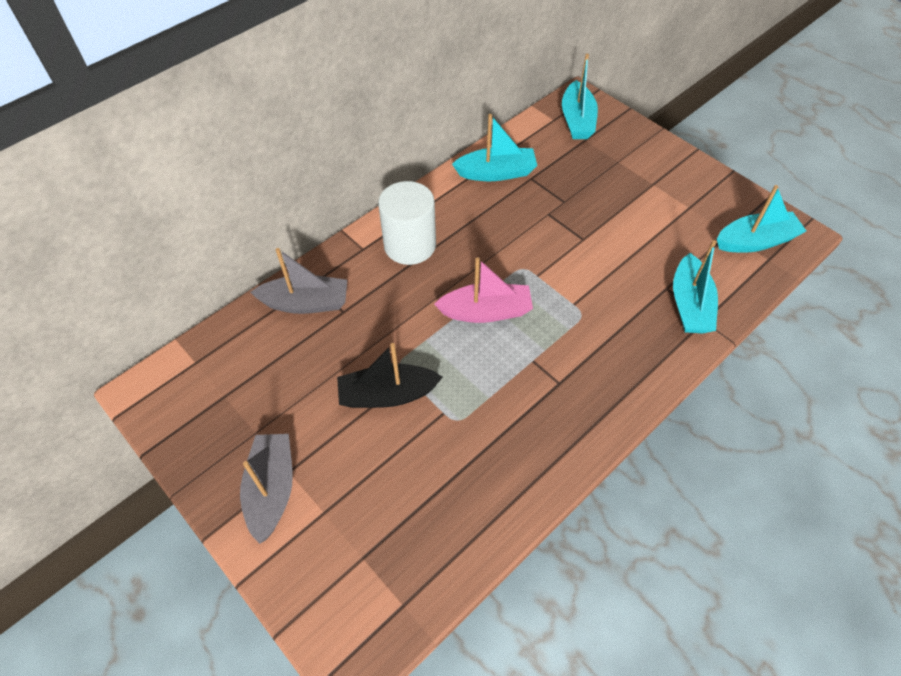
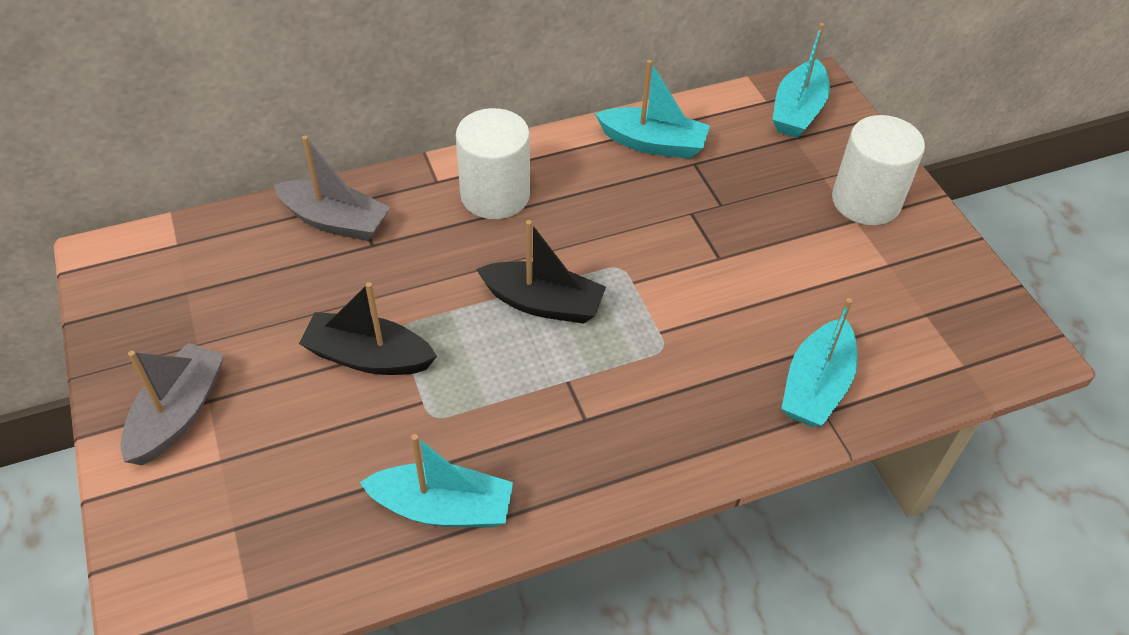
camera: 20 degrees right, 5 degrees down
pink boat [434,257,533,323] -> black boat [476,220,606,324]
turquoise boat [717,185,806,253] -> turquoise boat moved to [360,434,513,528]
none -> white cylinder [832,115,925,225]

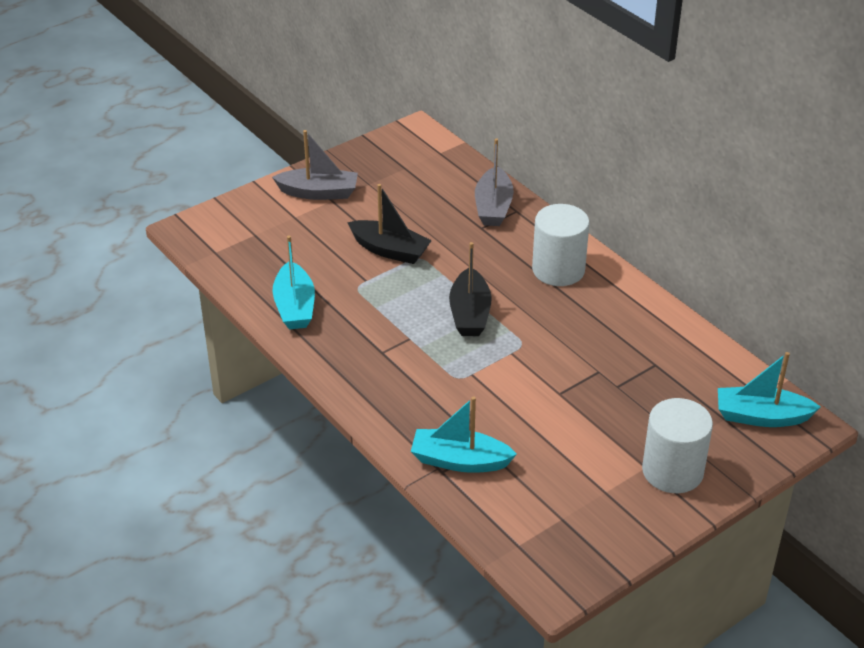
camera: 75 degrees right, 10 degrees down
black boat [299,282,437,375] -> black boat turned 120 degrees clockwise [347,184,432,264]
turquoise boat [595,60,710,159] -> none

